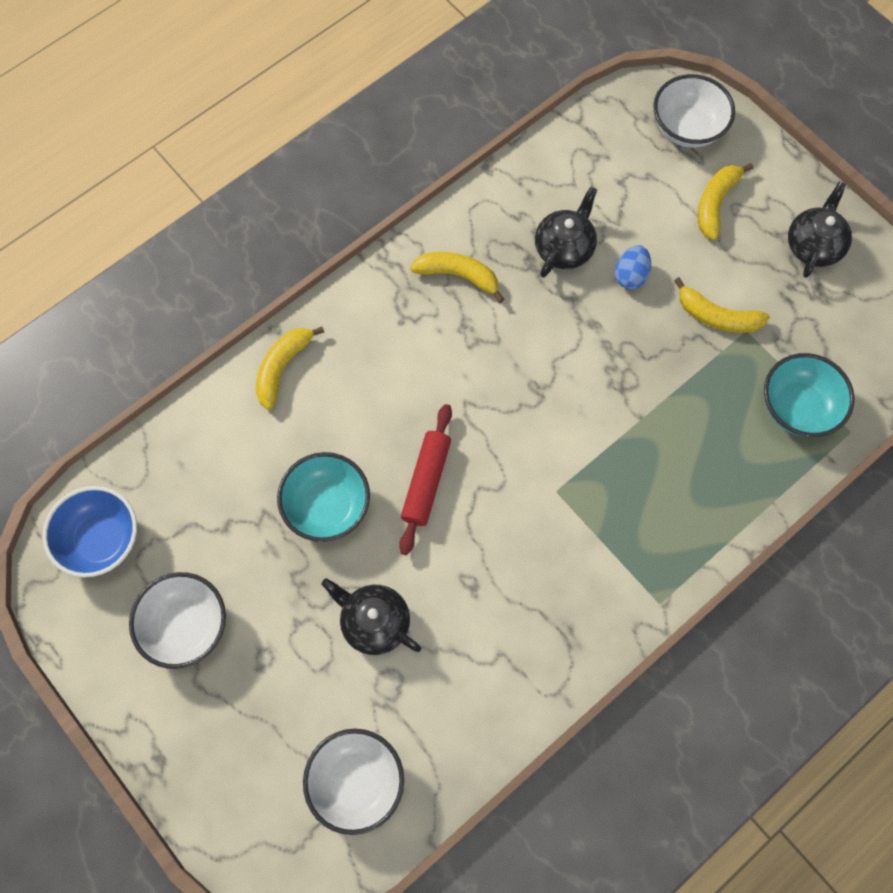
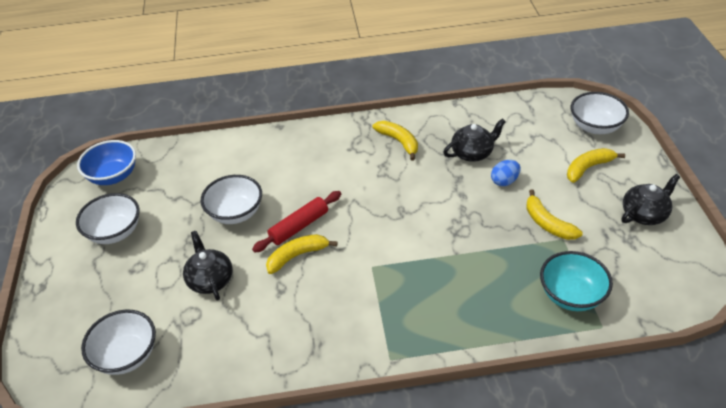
camera: 35 degrees right, 25 degrees down
yellow banana [256,326,324,410] -> yellow banana moved to [266,234,338,274]
turquoise bowl [277,452,370,542] -> white bowl [201,175,262,224]

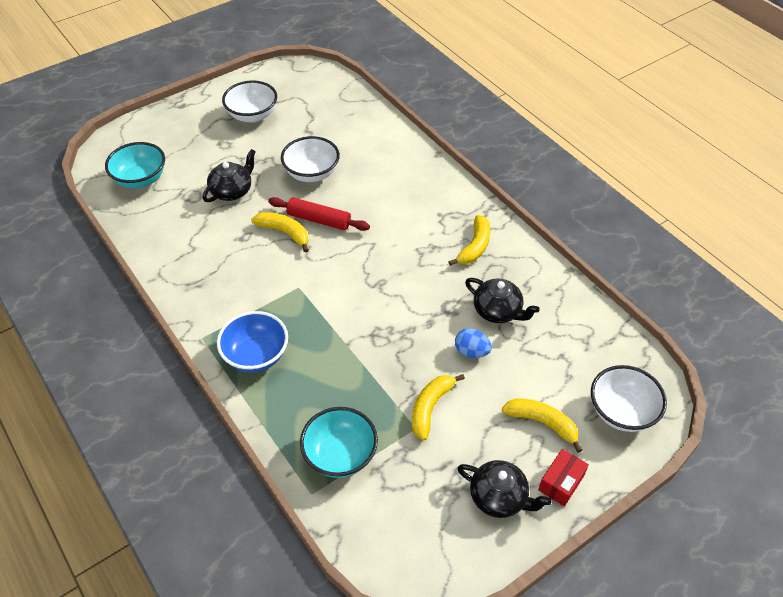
camera: 60 degrees right, 5 degrees up
blue bowl [77,140,136,185] -> blue bowl moved to [217,311,288,372]
white bowl [81,310,156,375] -> turquoise bowl [105,142,165,188]
none -> red box [538,449,589,506]

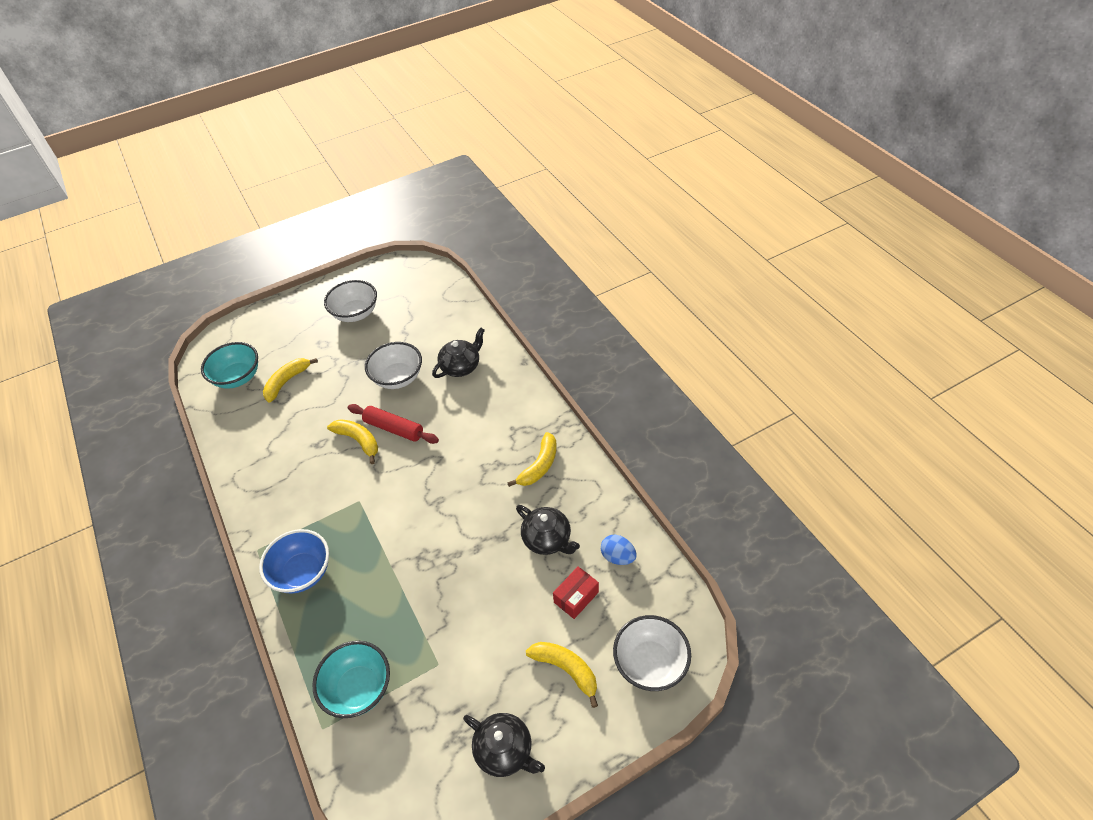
camera: 10 degrees right, 0 degrees up
black teapot [202,149,256,202] -> black teapot moved to [432,328,485,378]
yellow banana [412,374,465,441] -> yellow banana moved to [263,358,318,403]
blue egg [455,328,492,358] -> blue egg moved to [601,535,637,565]
red box [538,449,589,506] -> red box moved to [553,566,599,619]

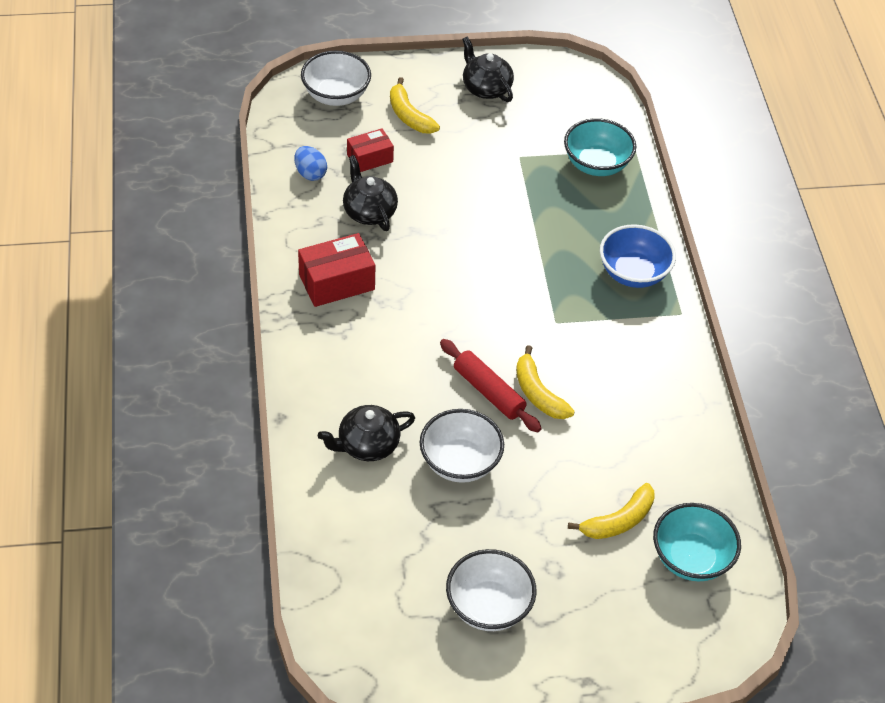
camera: 165 degrees left, 0 degrees up
yellow banana [507,432,556,487] -> red box [298,233,375,307]

